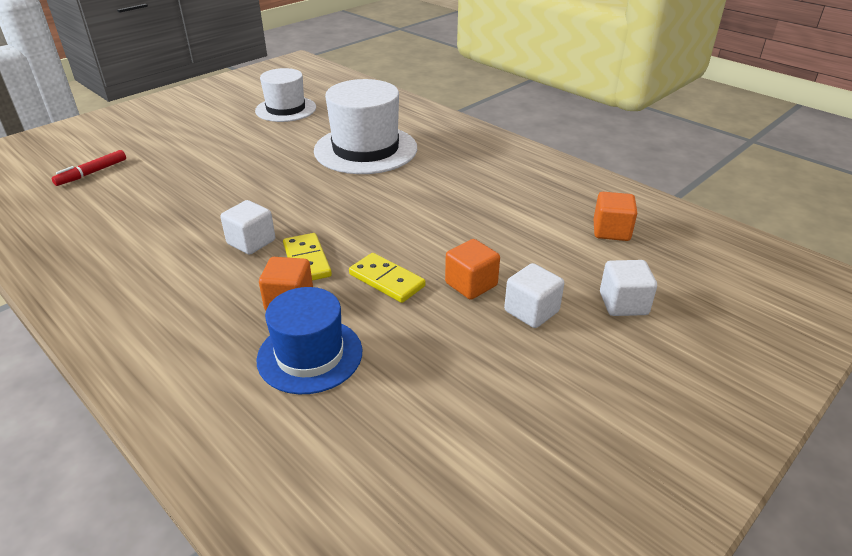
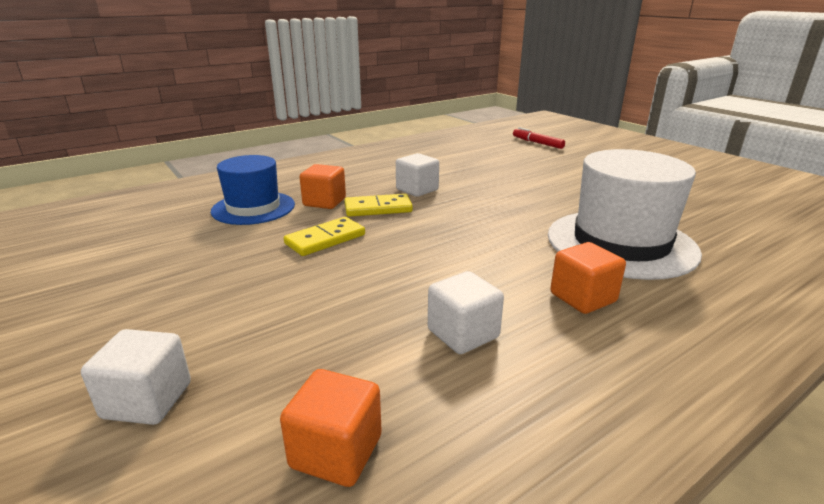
camera: 100 degrees right, 10 degrees down
white hat [255,68,316,122] -> none
orange cube [445,239,500,300] -> orange cube moved to [550,242,626,314]
white cube [504,263,564,328] -> white cube moved to [428,271,504,354]

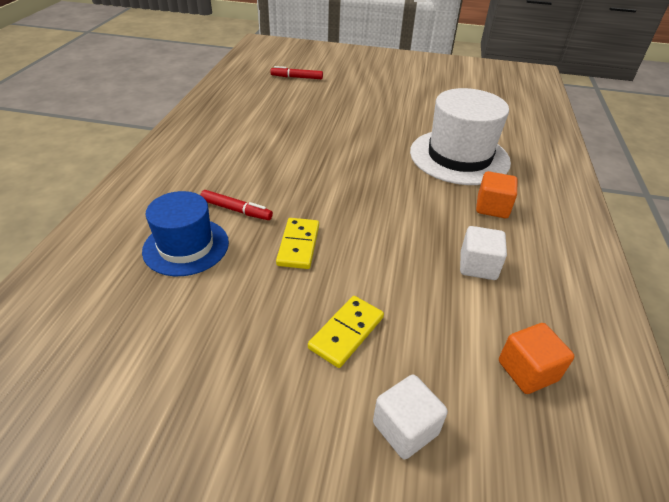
camera: 45 degrees left, 15 degrees up
orange cube [300,164,346,209] -> red marker [200,190,273,220]
yellow domino [344,194,413,217] -> yellow domino moved to [308,296,384,368]
white cube [396,153,439,197] -> none

